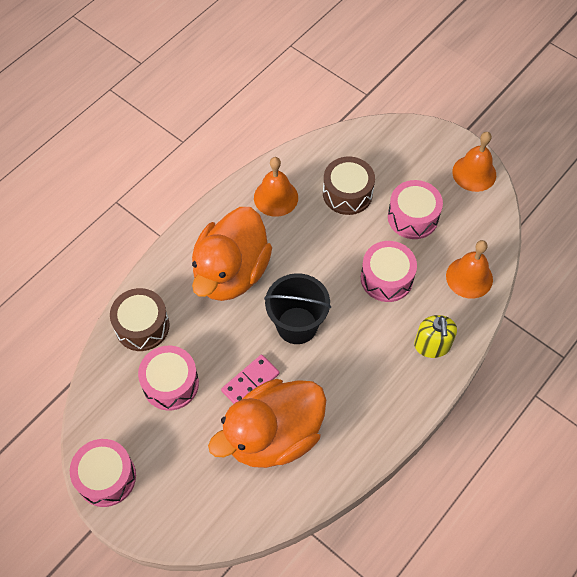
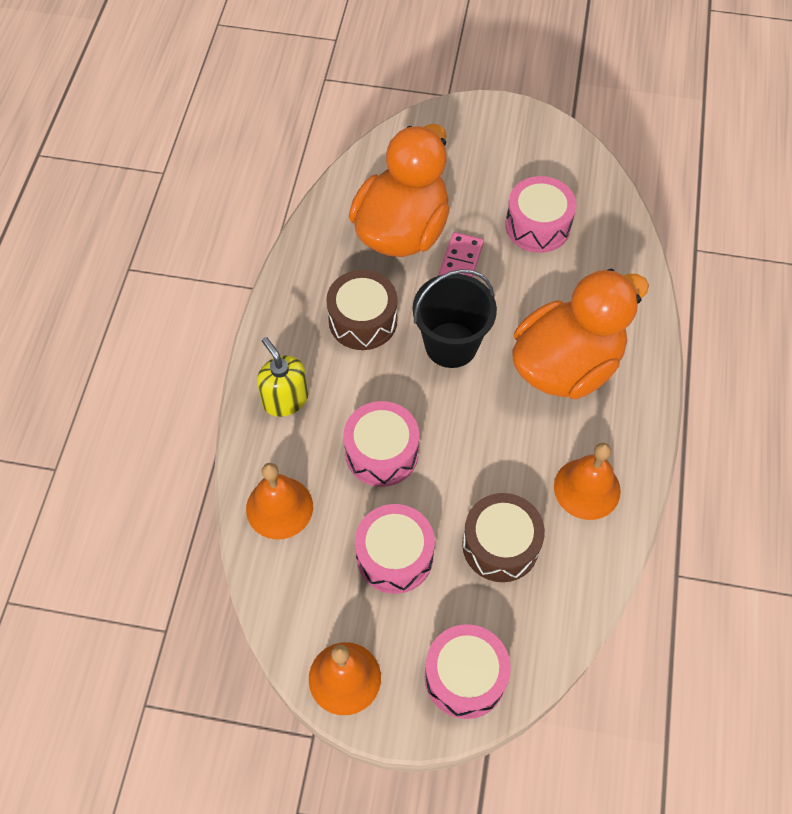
camera: 150 degrees right, 0 degrees up
pink drum [70,439,136,507] -> pink drum moved to [425,624,511,719]
brown drum [110,288,170,351] -> brown drum moved to [326,270,397,350]
orange duck [192,207,272,301] -> orange duck turned 60 degrees clockwise [512,269,649,399]

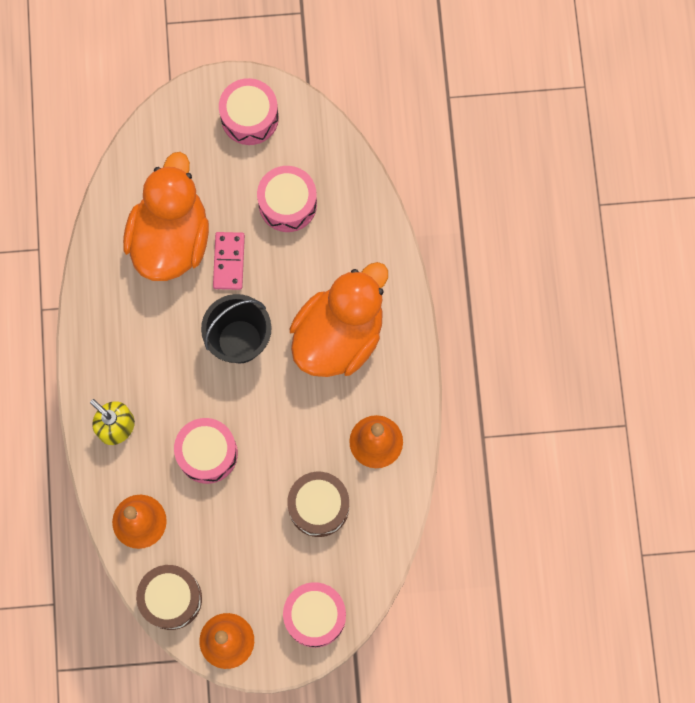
camera: 15 degrees left, 15 degrees up
brown drum [326,270,397,350] -> brown drum moved to [136,565,202,630]
pink drum [355,504,435,594] -> pink drum moved to [219,78,279,145]

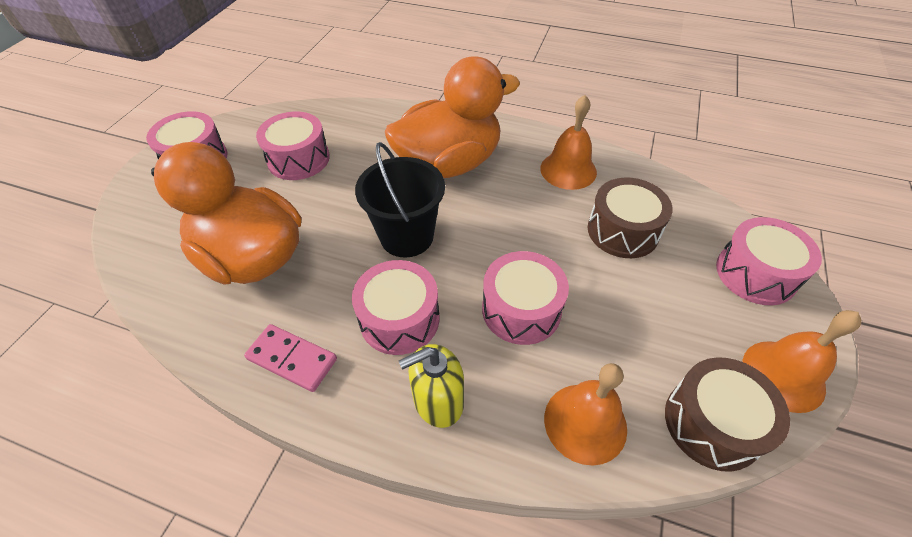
camera: 65 degrees left, 25 degrees down
pink domino [213,232,245,290] -> pink domino moved to [244,324,337,392]
orange duck [289,262,388,377] -> orange duck turned 90 degrees clockwise [385,56,520,178]
none -> pink drum [352,260,439,355]

